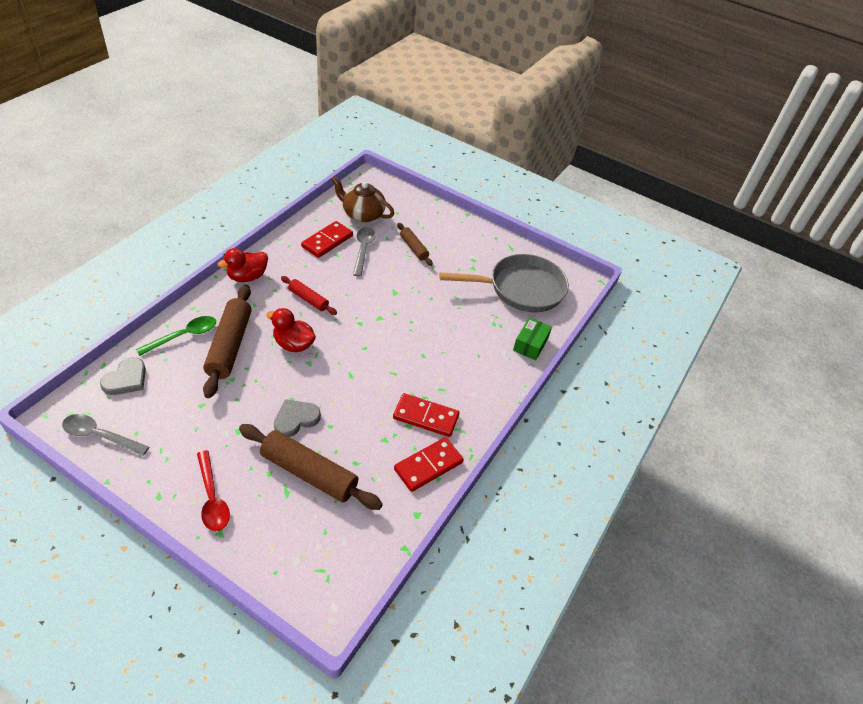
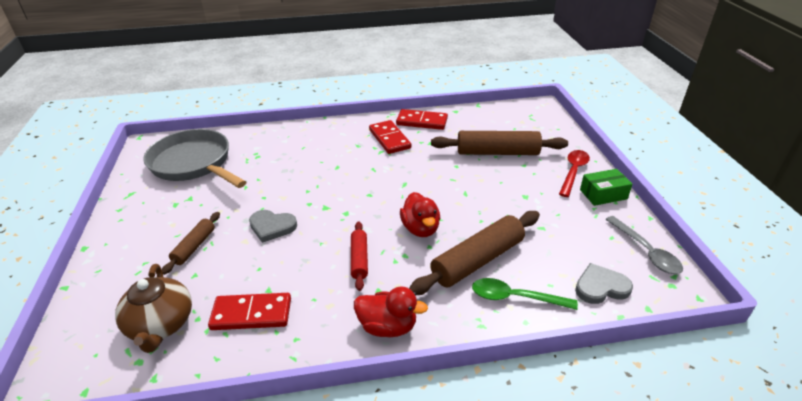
camera: 125 degrees left, 10 degrees down
brown rolling pin [239,424,383,510] -> brown rolling pin turned 75 degrees counterclockwise [431,131,568,155]
grey heart [274,399,321,437] -> grey heart moved to [249,210,297,243]
grey spoon [353,227,376,277] -> none
green box [513,317,552,360] -> green box moved to [580,169,633,206]

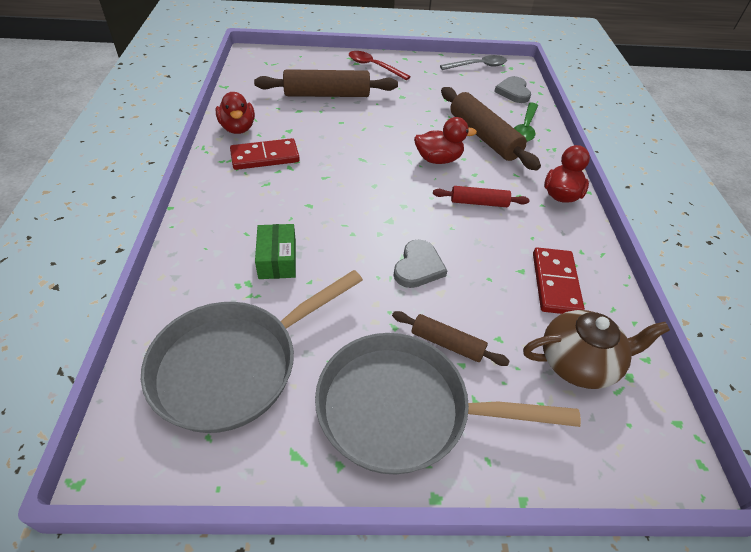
camera: 85 degrees left, 10 degrees up
red domino [396,109,448,130] -> red duck [215,92,255,134]
brown rolling pin [431,131,568,155] -> brown rolling pin turned 75 degrees clockwise [254,69,398,97]
green box [580,169,633,206] -> green box moved to [255,224,296,279]
none -> grey pan [315,333,581,475]

